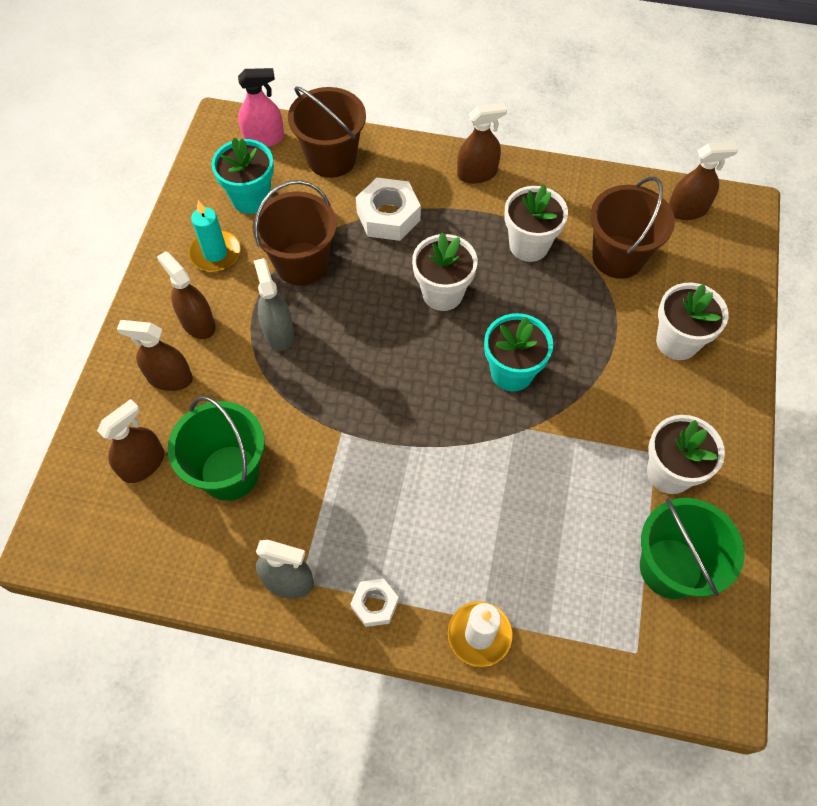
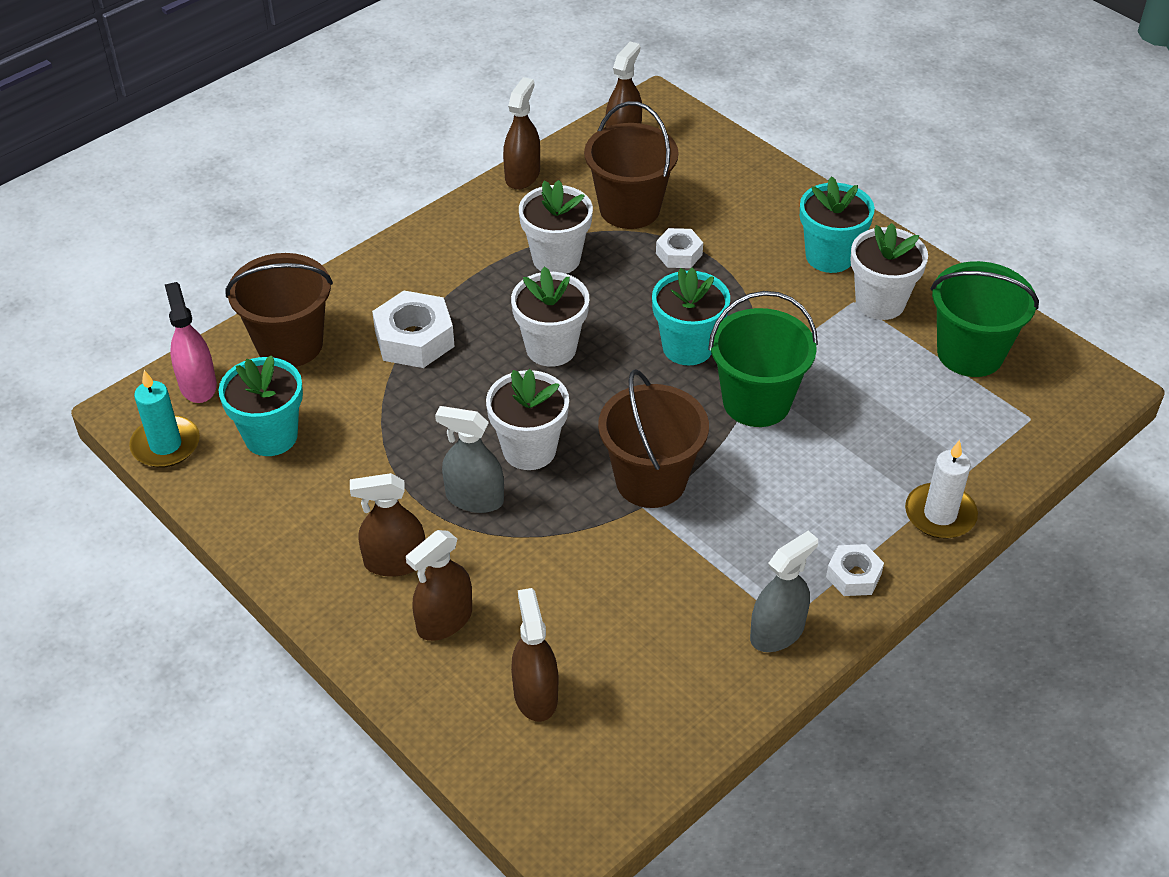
camera: 55 degrees left, 15 degrees down
green bucket [168,396,265,501] -> green bucket moved to [708,291,818,427]
turquoise candle [189,201,241,272] -> turquoise candle moved to [129,370,200,468]
pink spray bottle [238,68,284,147] -> pink spray bottle turned 45 degrees counterclockwise [165,282,217,403]
brown bucket [252,180,337,286] -> brown bucket moved to [598,369,709,508]
brown spray bottle [457,103,507,184] -> brown spray bottle moved to [503,77,540,190]
white flower pot [656,283,729,360] -> white flower pot moved to [486,369,569,470]
none -> white nut [656,228,703,268]
none -> turquoise flower pot [800,176,875,273]

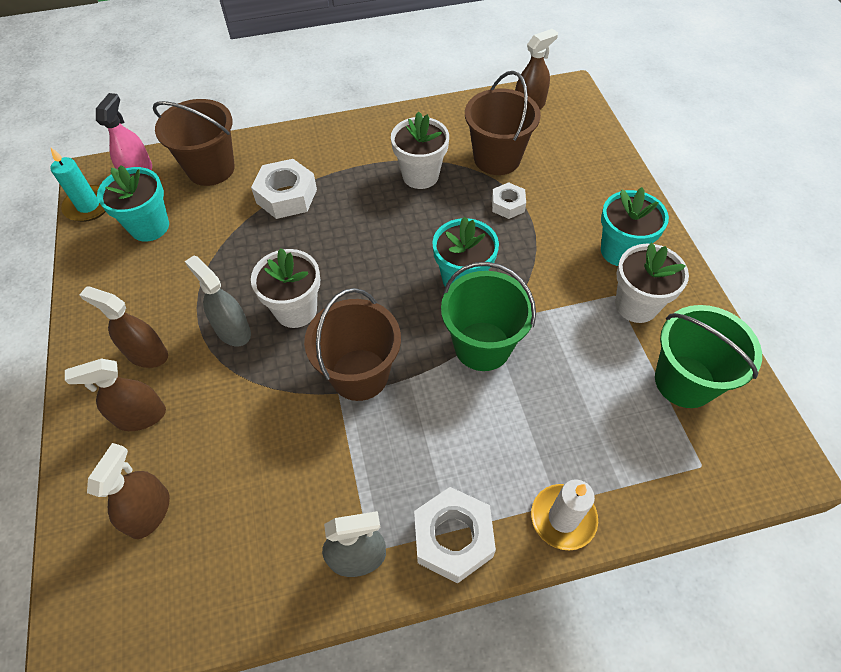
camera: 30 degrees right, 10 degrees up
brown spray bottle [503,77,540,190] -> none
white flower pot [511,266,589,367] -> none
white nut [826,544,884,596] -> white nut [414,487,496,583], size x1.70

